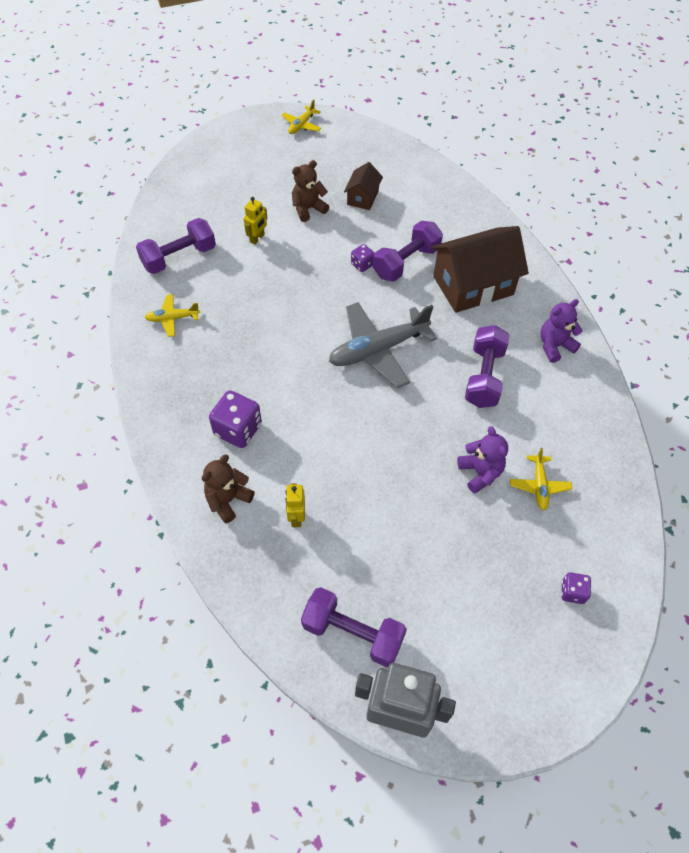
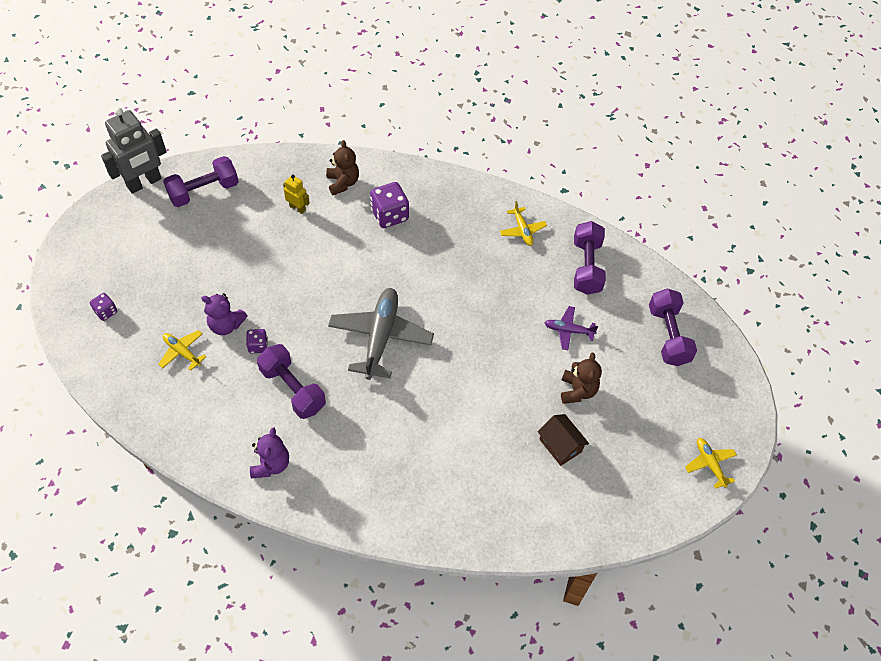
camera: 125 degrees right, 0 degrees up
yellow plane [144,294,200,337] -> yellow plane turned 135 degrees clockwise [500,201,547,246]
yellow robot [244,197,267,245] -> purple plane [545,306,598,350]
purple dice [351,244,374,272] -> purple dice moved to [246,329,268,354]
purple dumbbell [373,221,443,281] -> purple dumbbell moved to [649,288,697,366]
brown house [431,226,529,313] -> none

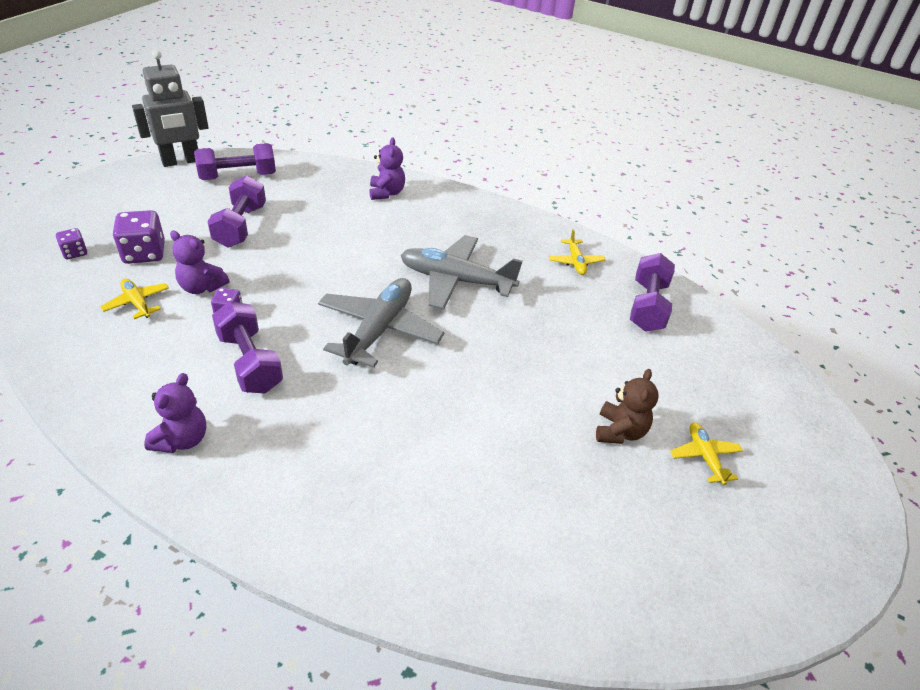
camera: 10 degrees right, 15 degrees down
yellow robot [283,175,310,214] -> none
brown teddy bear [326,140,359,195] -> purple teddy bear [369,138,405,200]
purple dice [370,182,409,228] -> purple dice moved to [113,210,165,264]
brown house [538,414,589,466] -> none
purple plane [545,306,598,350] -> none
purple dumbbell [649,288,697,366] -> purple dumbbell moved to [207,175,266,248]
yellow plane [685,438,737,489] -> yellow plane moved to [670,422,743,485]
none -> grey plane [401,235,522,309]

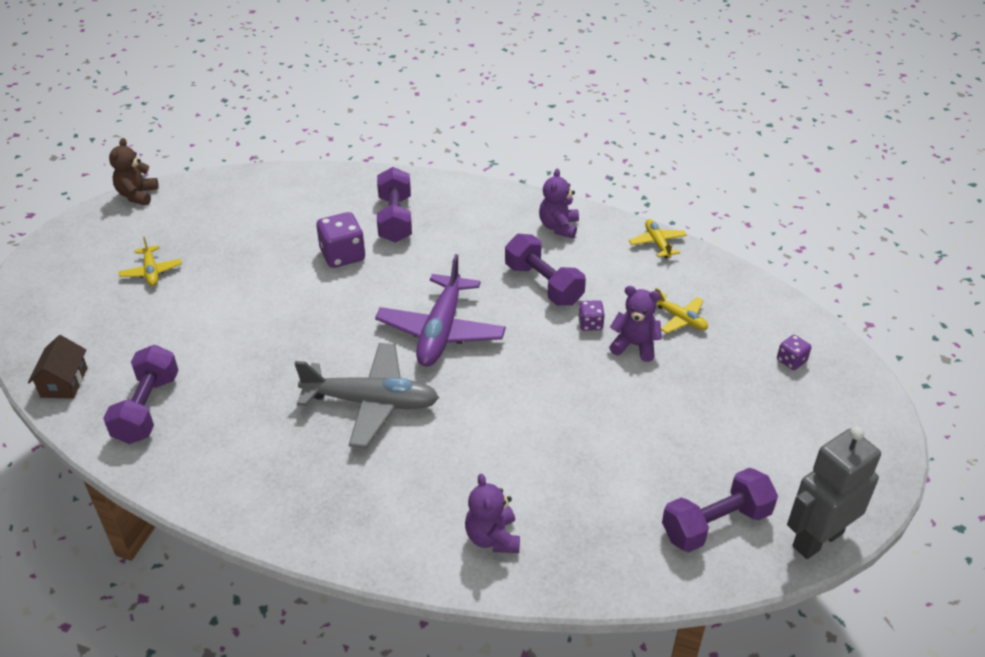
camera: 175 degrees right, 0 degrees up
purple dice [113,210,165,264] -> purple dice moved to [316,212,365,268]
purple dumbbell [207,175,266,248] -> purple dumbbell moved to [377,167,412,243]
grey plane [318,278,445,368] -> purple plane [375,254,506,366]
yellow plane [549,229,605,275] -> yellow plane moved to [629,219,687,258]
brown teddy bear [596,369,659,444] -> brown teddy bear moved to [109,138,159,206]
none -> brown house [28,335,88,399]

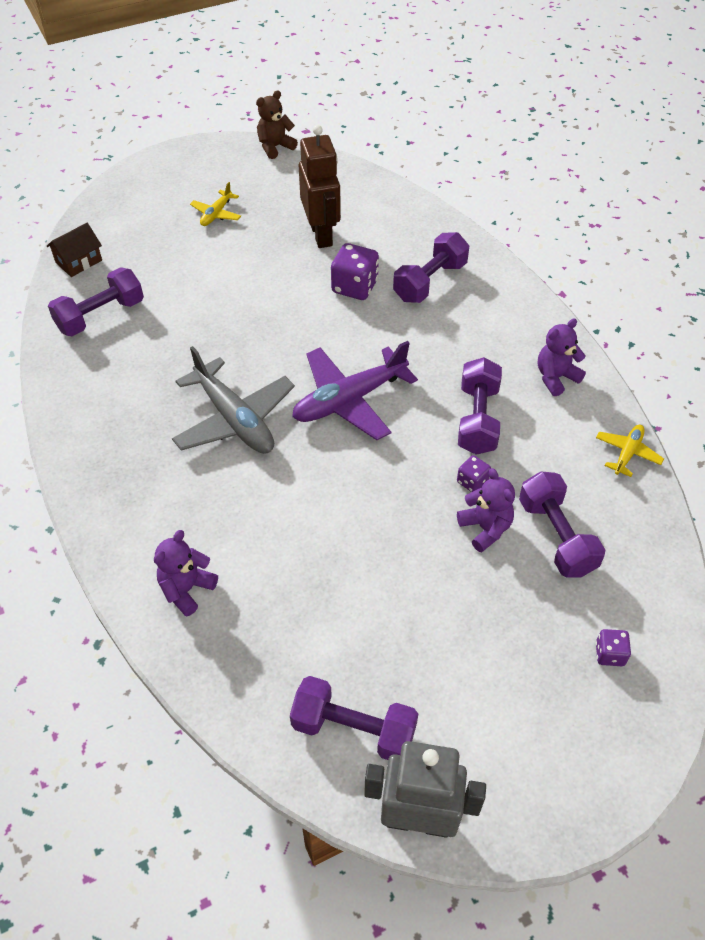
camera: 45 degrees right, 10 degrees up
yellow plane [655,288,708,333] -> purple dumbbell [519,471,605,577]
none -> brown robot [299,125,341,248]

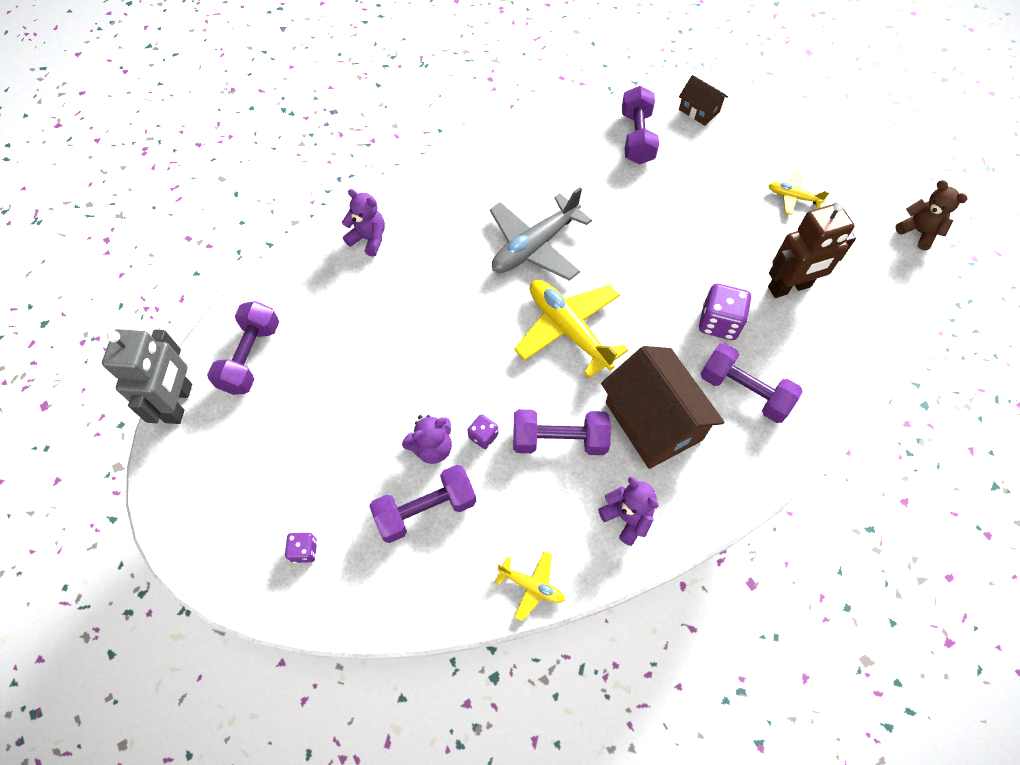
camera: 85 degrees right, 10 degrees up
purple dumbbell [48,267,144,336] -> purple dumbbell turned 45 degrees clockwise [622,86,659,164]
purple plane [292,341,418,440] -> yellow plane [514,280,628,378]
none -> brown house [601,346,725,469]

